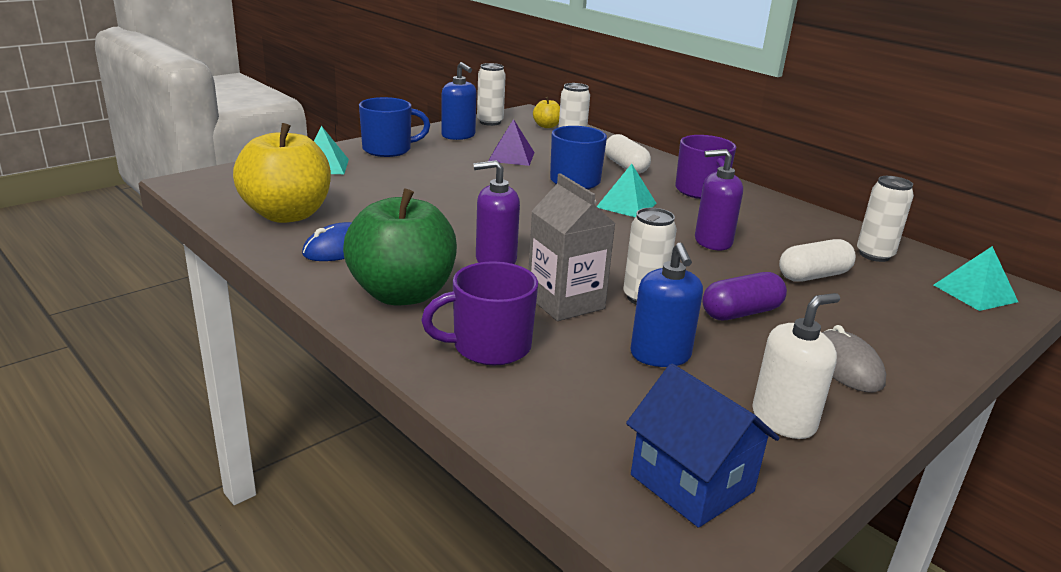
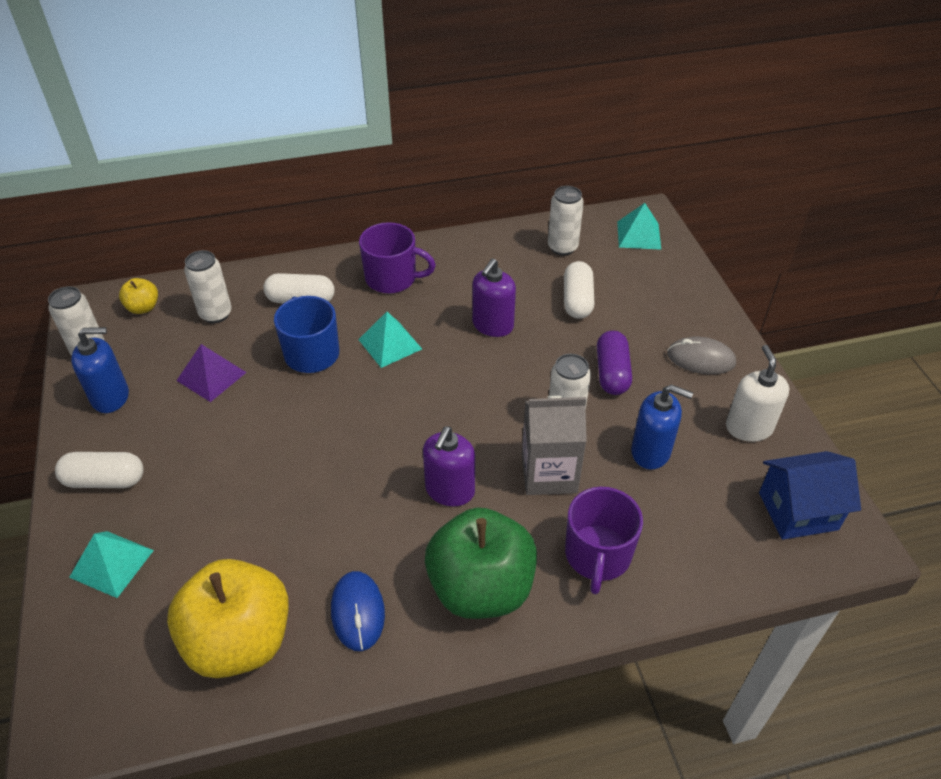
camera: 60 degrees left, 20 degrees up
blue mug [359,97,430,157] -> white capsule [55,452,144,488]

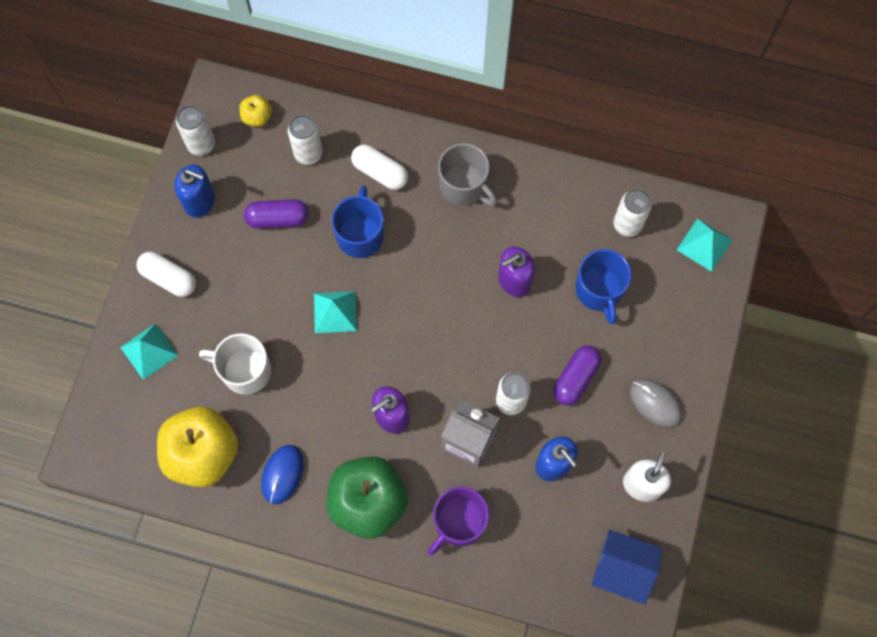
camera: 30 degrees right, 25 degrees up
purple pyramid [176,344,247,402] -> purple capsule [244,199,308,229]
turquoise pyramid [358,312,422,368] -> turquoise pyramid moved to [314,291,357,333]
purple mug [359,222,436,294] -> grey mug [438,143,497,206]
white capsule [564,261,595,319] -> blue mug [575,249,632,324]
none -> white mug [199,333,271,395]

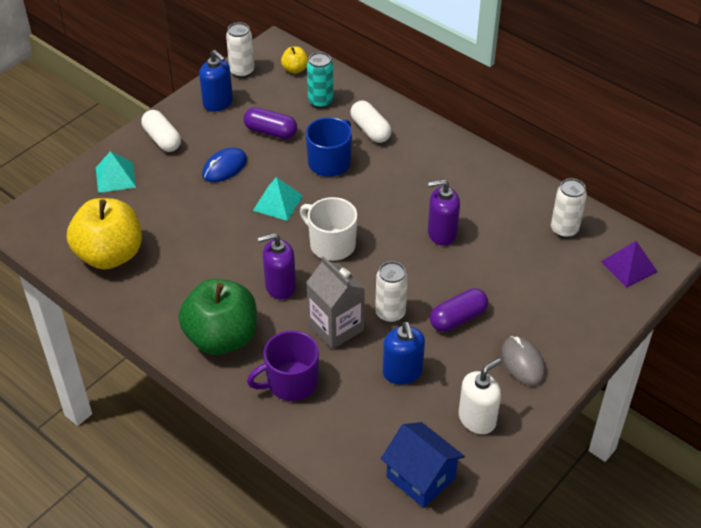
camera: 25 degrees right, 25 degrees down
white mug [199,333,271,395] -> white mug moved to [300,197,358,261]
blue mouse [261,445,304,504] -> blue mouse moved to [202,148,247,182]
white can [288,115,323,165] -> turquoise can [307,52,334,108]
grey mug [438,143,497,206] -> none
blue mug [575,249,632,324] -> none
turquoise pyramid [677,218,732,272] -> purple pyramid [601,241,658,288]

